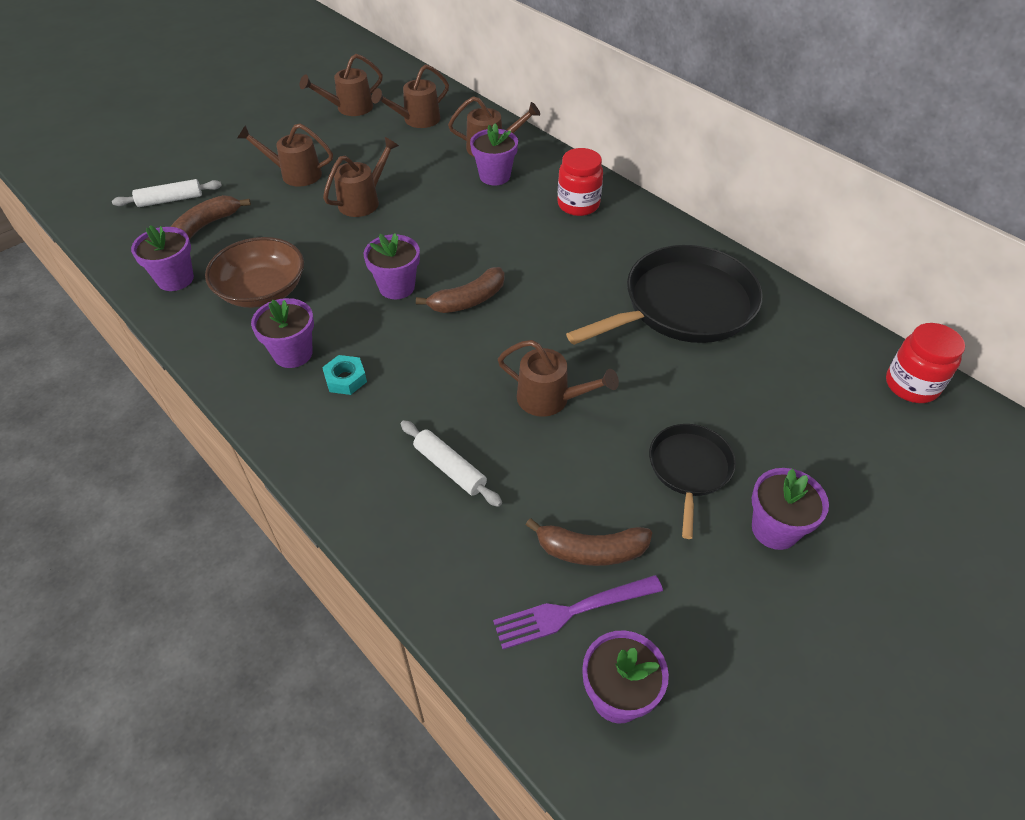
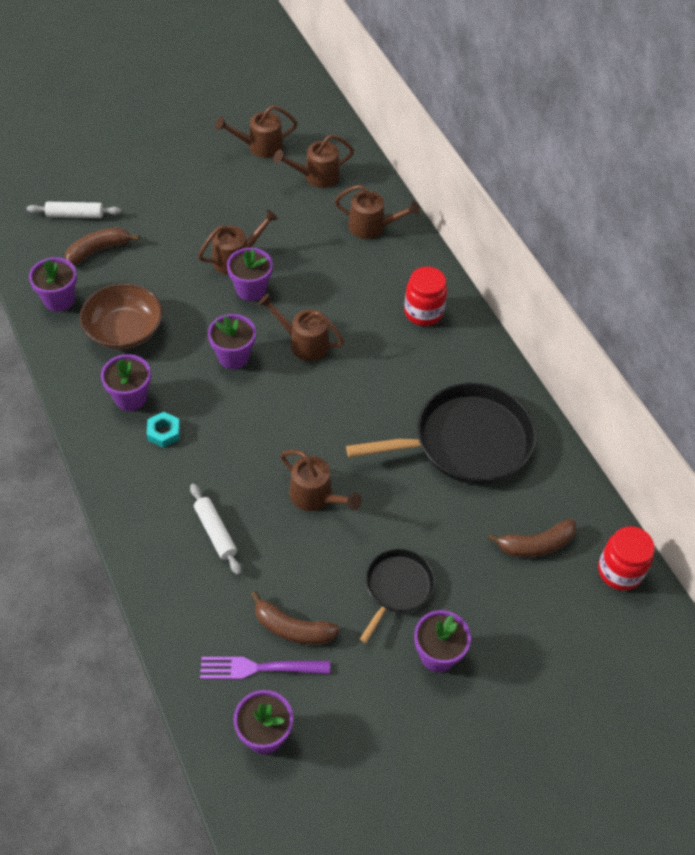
camera: 15 degrees right, 5 degrees up
brown watering can [237,123,333,186] -> brown watering can moved to [258,293,344,361]
brown banana [416,267,505,313] -> brown banana moved to [487,519,577,557]
purple flower pot [470,123,518,186] -> purple flower pot moved to [227,248,273,301]

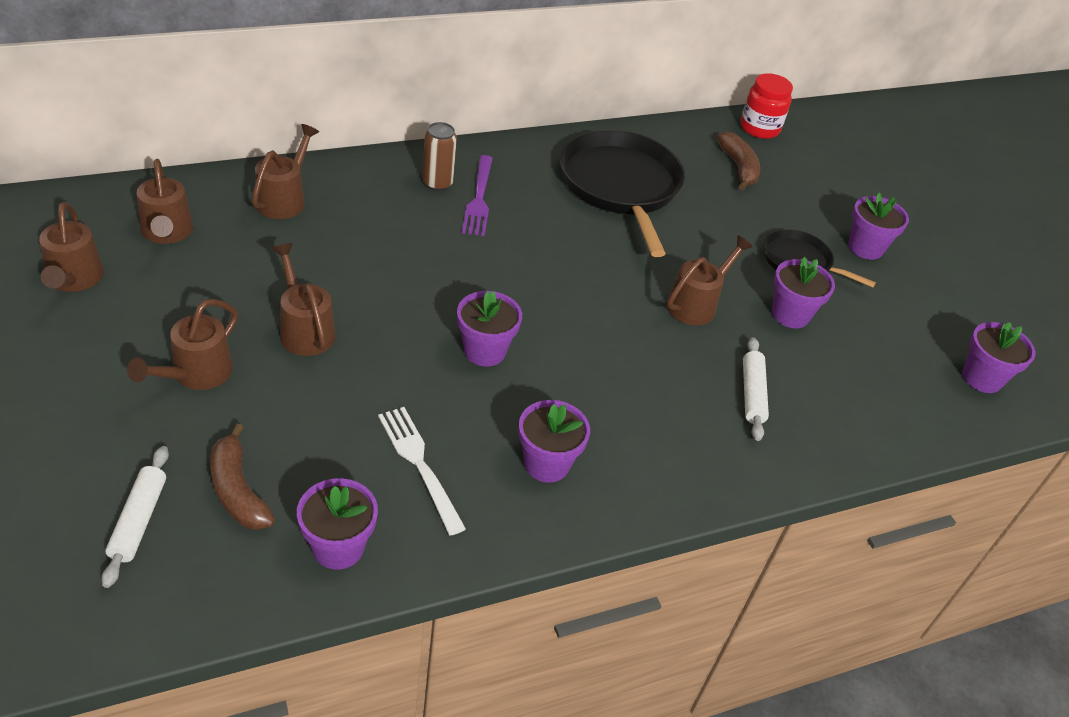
camera: 90 degrees left, 10 degrees down
brown bowl [80,283,163,350] -> white fork [378,407,466,536]
turquoise nut [147,412,180,448] -> none
white rolling pin [190,484,241,575] -> white rolling pin turned 60 degrees counterclockwise [743,337,769,441]
purple fork [200,657,330,679] -> purple fork moved to [462,155,493,236]
purple flower pot [227,248,273,301] -> purple flower pot moved to [772,257,835,328]
brown banana [251,591,340,645] -> none
brown watering can [258,293,344,361] -> brown watering can moved to [127,299,238,390]
red jar [404,267,447,326] -> brown can [422,122,457,191]

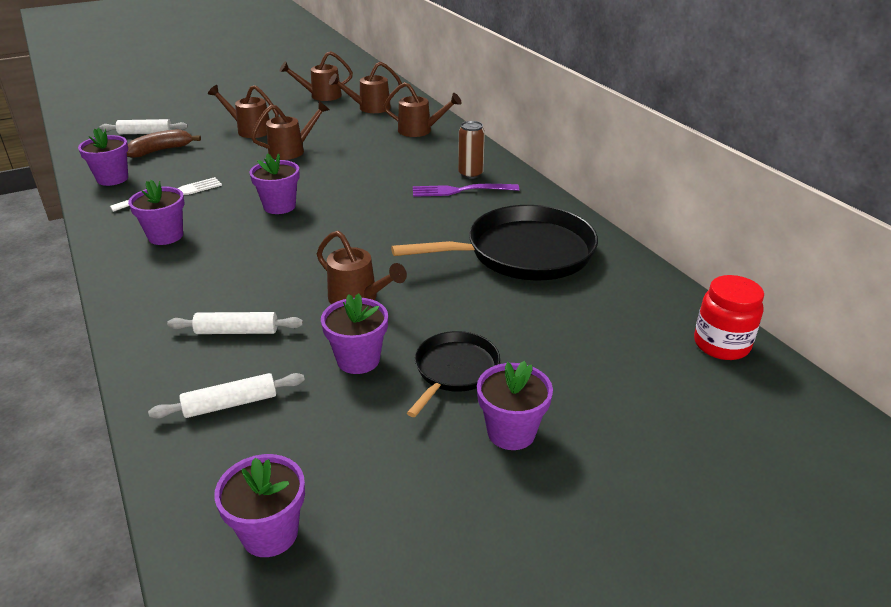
camera: 90 degrees right, 10 degrees down
brown banana [717,132,760,190] -> none
none -> white rolling pin [148,373,305,419]

